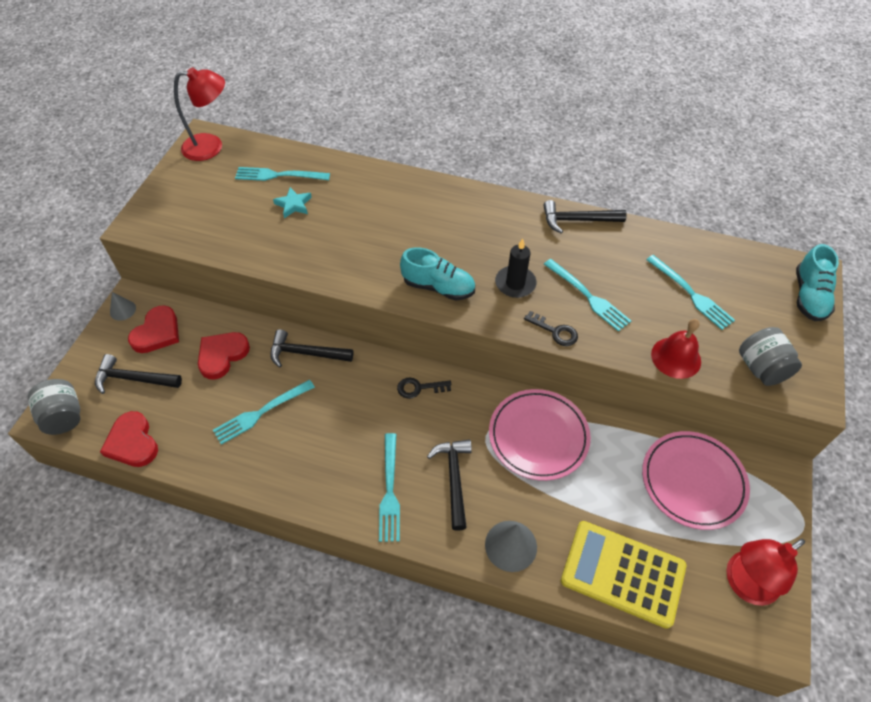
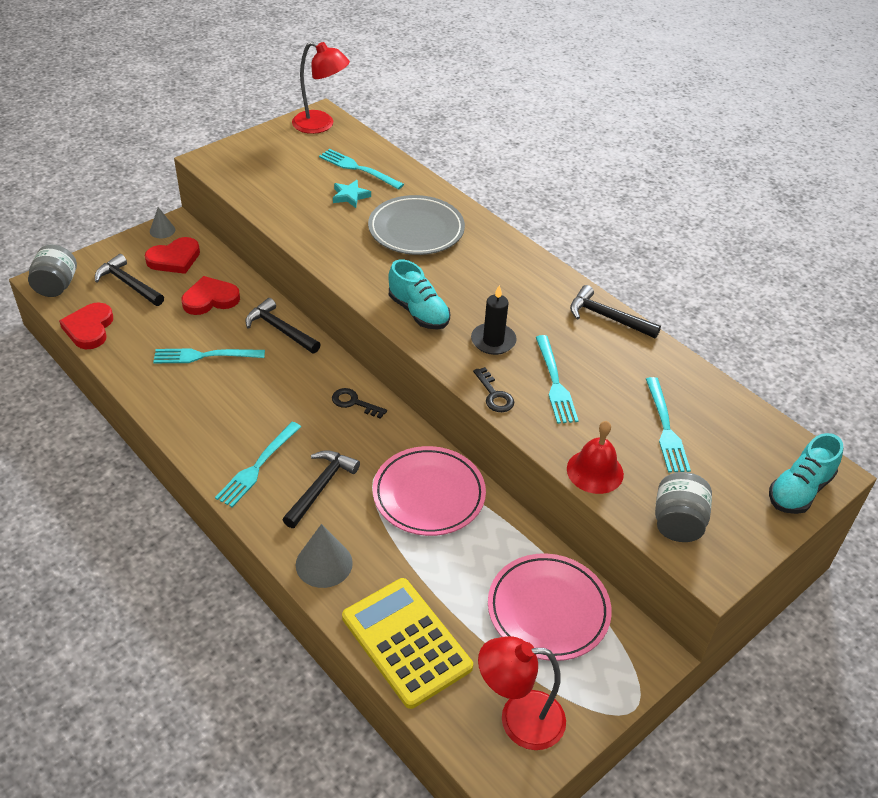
camera: 30 degrees right, 10 degrees down
none -> grey plate [368,195,465,255]

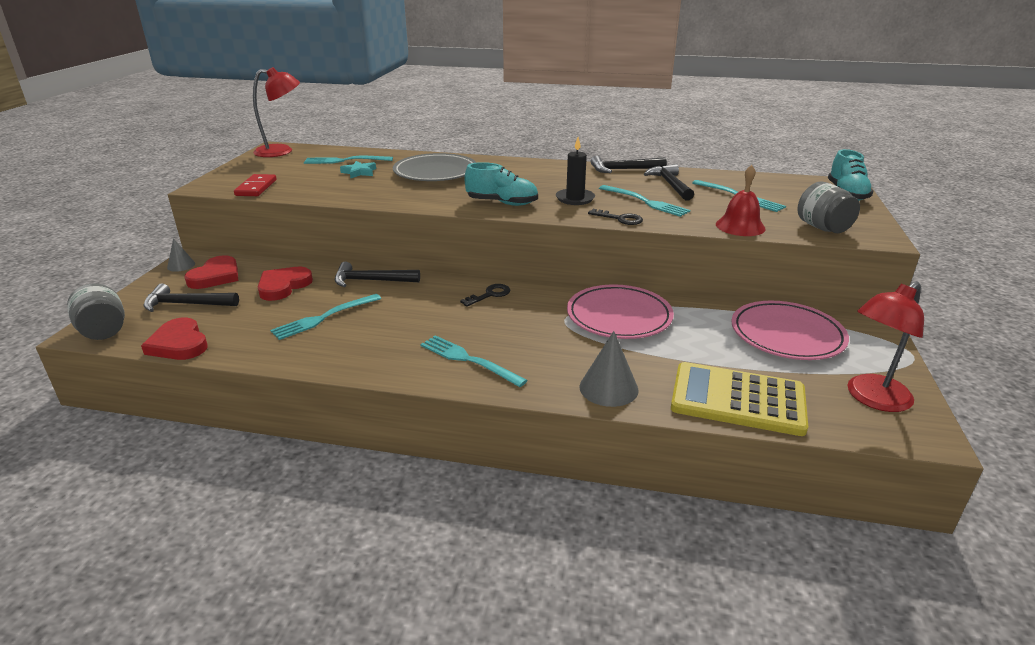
camera: 35 degrees left, 15 degrees down
turquoise fork [215,422,301,507] -> turquoise fork turned 135 degrees clockwise [420,335,527,387]
black hammer [282,450,360,528] -> black hammer moved to [644,164,694,201]
black key [332,388,387,419] -> black key turned 150 degrees clockwise [460,284,510,307]
none -> red domino [234,174,277,196]

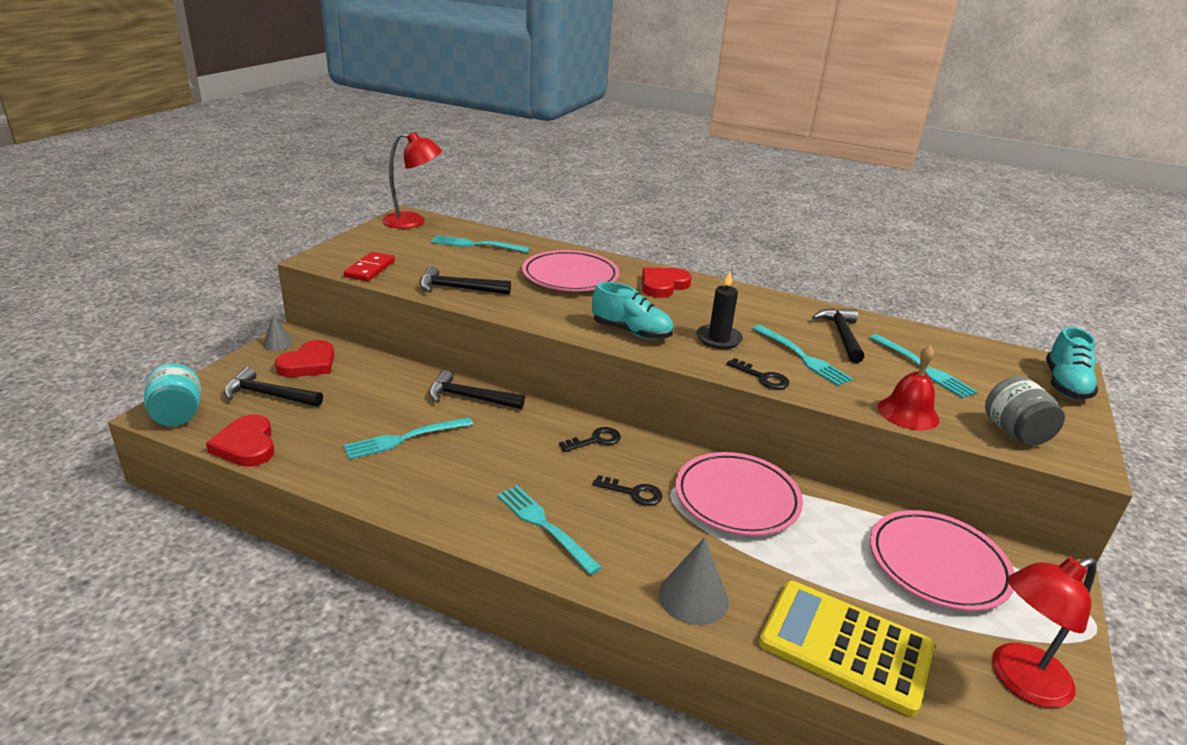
camera: 10 degrees right, 0 degrees up
grey jar [67,283,125,340] -> turquoise jar [144,363,201,426]
red heart [258,267,313,301] -> red heart moved to [642,268,692,298]
turquoise star [340,161,376,178] -> none
grey plate [393,153,477,181] -> pink plate [522,250,619,291]
black hammer [591,156,667,173] -> black hammer moved to [420,266,511,295]
none -> black key [592,475,662,506]

